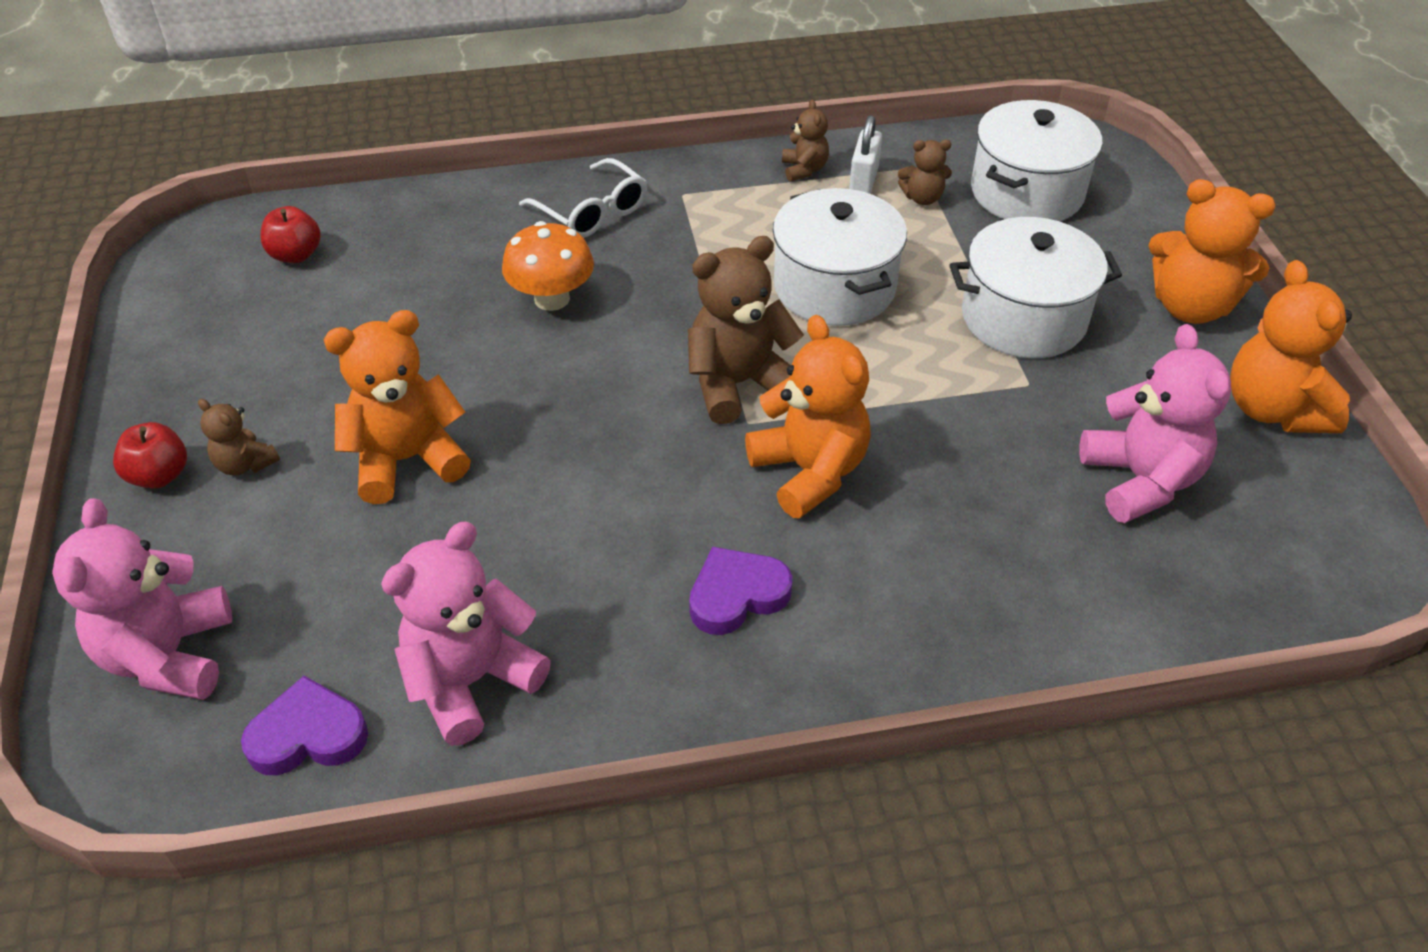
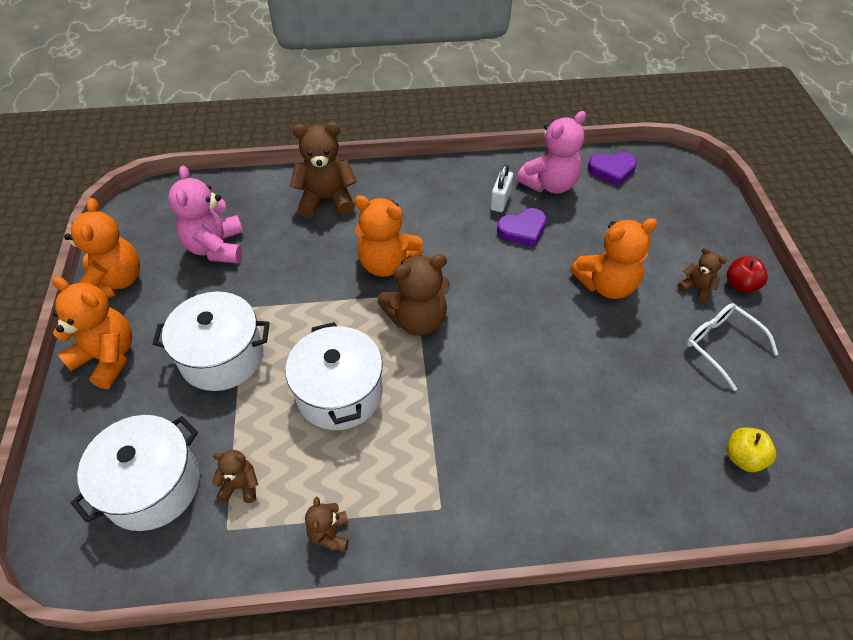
camera: 175 degrees left, 5 degrees up
pink teddy bear [52,498,232,700] -> none
red apple [261,206,321,263] -> yellow apple [727,427,776,472]
orange mushroom [502,221,594,311] -> none
white glasses [519,158,647,238] -> white glasses moved to [686,303,778,391]
purple heart [689,547,792,635] -> purple heart moved to [497,208,547,247]
orange teddy bear [745,315,871,519] -> orange teddy bear turned 45 degrees counterclockwise [354,195,424,277]
white padlock [849,116,882,194] -> white padlock moved to [490,164,513,212]
none -> brown teddy bear [290,122,357,218]

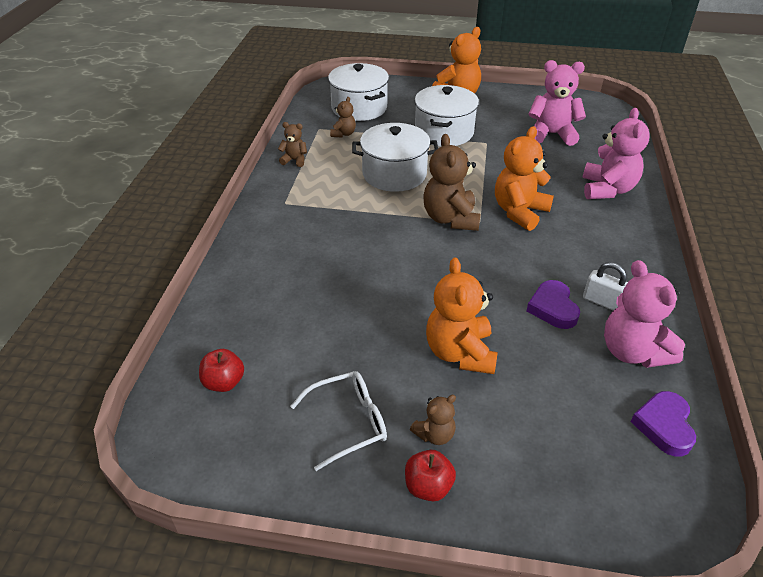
camera: 105 degrees right, 10 degrees down
orange teddy bear [64,198,140,298] -> none
brown teddy bear [290,122,357,218] -> pink teddy bear [582,108,650,199]
yellow apple [727,427,776,472] -> red apple [199,349,244,392]

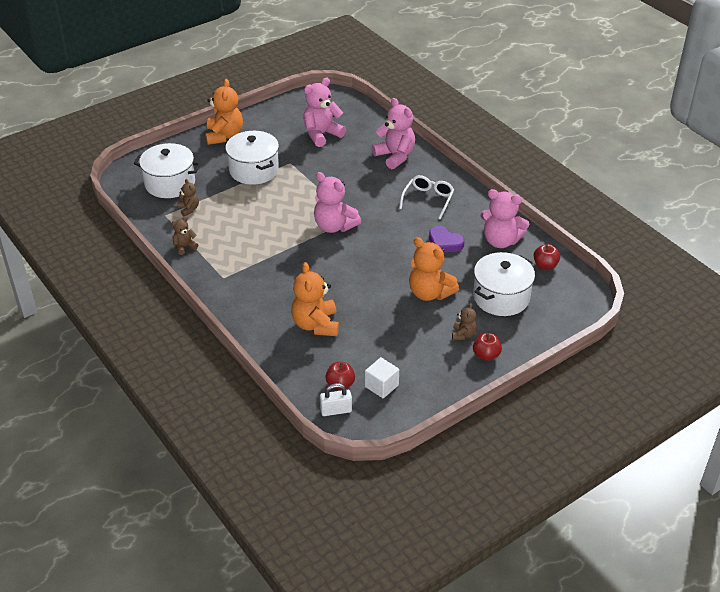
camera: 45 degrees left, 0 degrees up
white glasses [290,371,387,471] -> white glasses moved to [399,175,454,219]
white pot [352,123,438,192] -> white pot moved to [473,252,535,316]
brown teddy bear [424,134,481,231] -> pink teddy bear [314,172,361,233]
orange teddy bear [495,126,554,231] -> orange teddy bear moved to [291,262,339,336]
white padlock [583,262,628,310] -> white padlock moved to [320,383,352,416]
purple heart [631,391,696,457] -> red apple [534,244,560,270]
none -> white cube [365,357,399,398]

